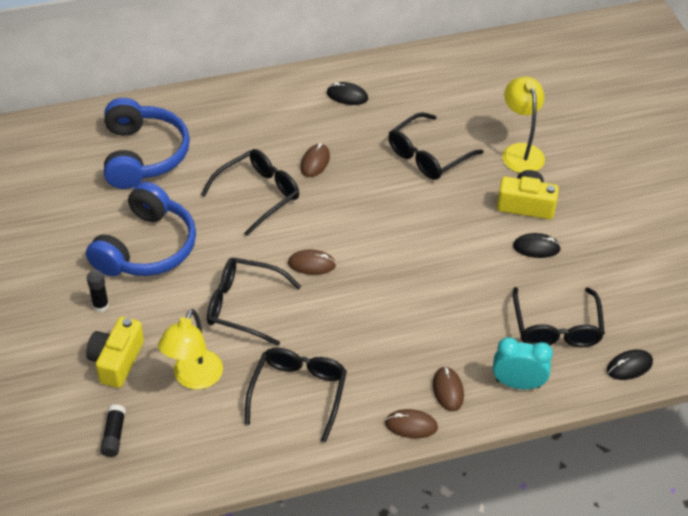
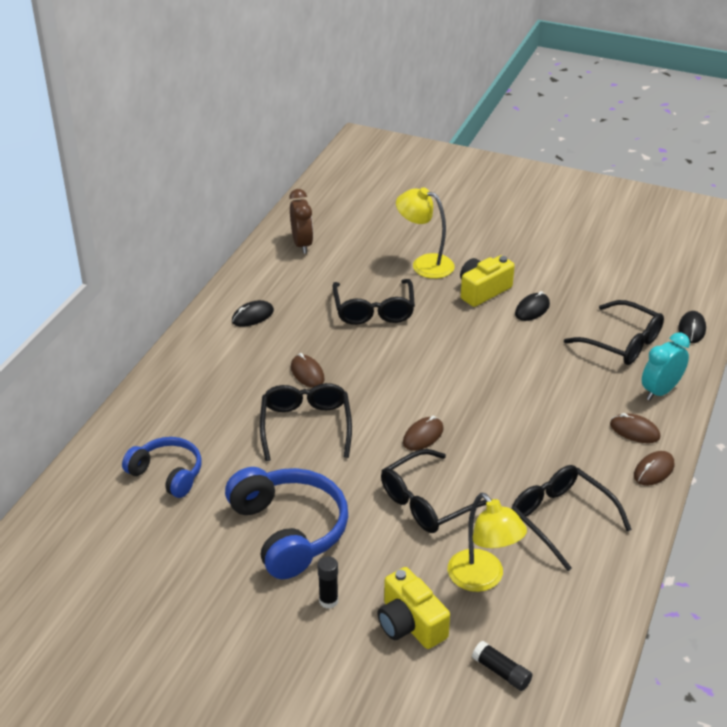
camera: 50 degrees left, 10 degrees down
blue headphones [104,98,190,189] -> blue headphones [122,437,201,498], size x0.63
none -> brown clock [289,189,313,254]

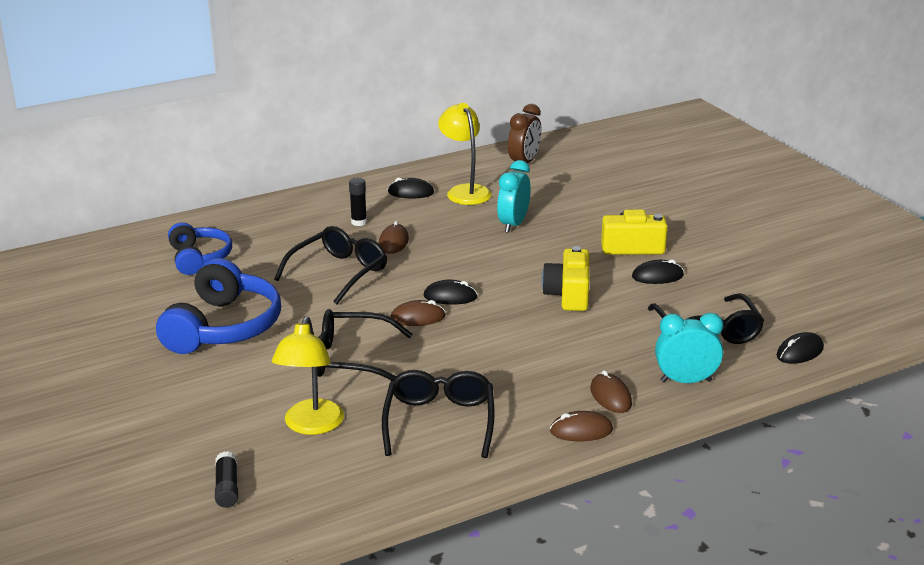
camera: 40 degrees right, 10 degrees down
black glue stick [318,556,338,609] -> black glue stick moved to [349,178,367,226]
black glasses [332,279,415,325] -> turquoise clock [497,160,531,233]
yellow camera [377,567,450,649] -> yellow camera moved to [542,246,589,311]
yellow lamp [396,187,455,279] -> yellow lamp moved to [438,103,492,205]
none -> black mouse [424,280,478,304]

